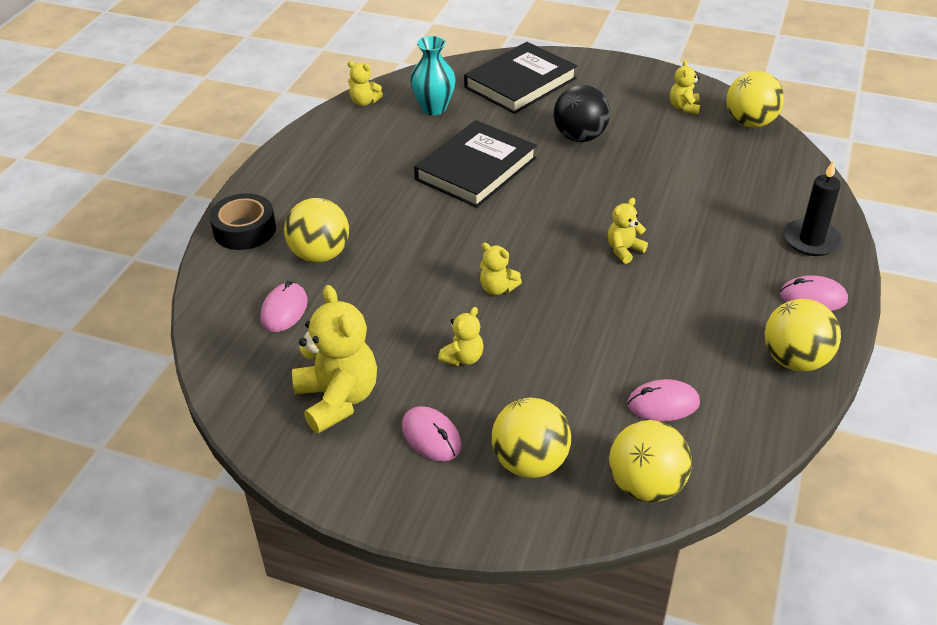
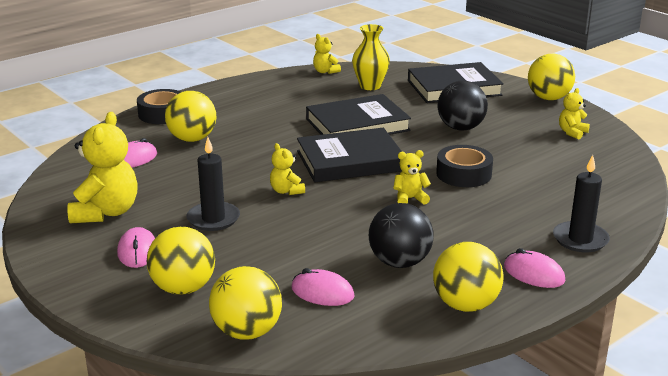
camera: 30 degrees right, 15 degrees down
turquoise vase [410,36,456,115] -> yellow vase [352,24,390,90]
yellow teddy bear [438,307,484,366] -> black candle [187,137,240,231]
yellow ball [726,71,784,128] -> yellow ball moved to [528,54,575,100]
none -> black book [297,128,402,182]
none -> black ball [369,203,433,268]
none -> black tape [436,145,493,187]

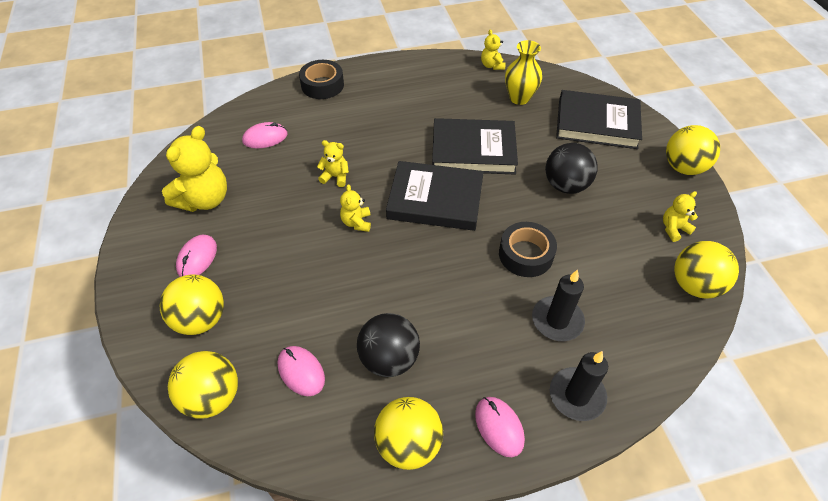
camera: 25 degrees right, 25 degrees up
yellow ball [165,91,216,142] -> yellow ball moved to [674,241,739,299]
black candle [187,137,240,231] -> black candle moved to [532,270,585,341]
yellow teddy bear [393,150,431,204] -> yellow teddy bear moved to [317,140,349,187]

